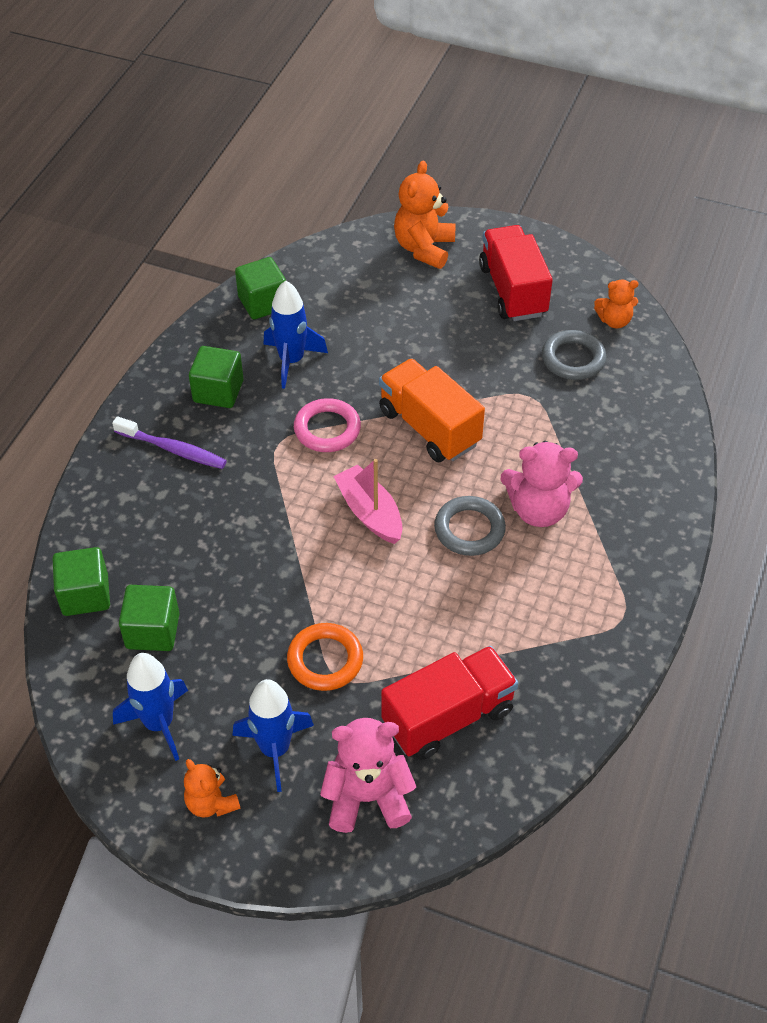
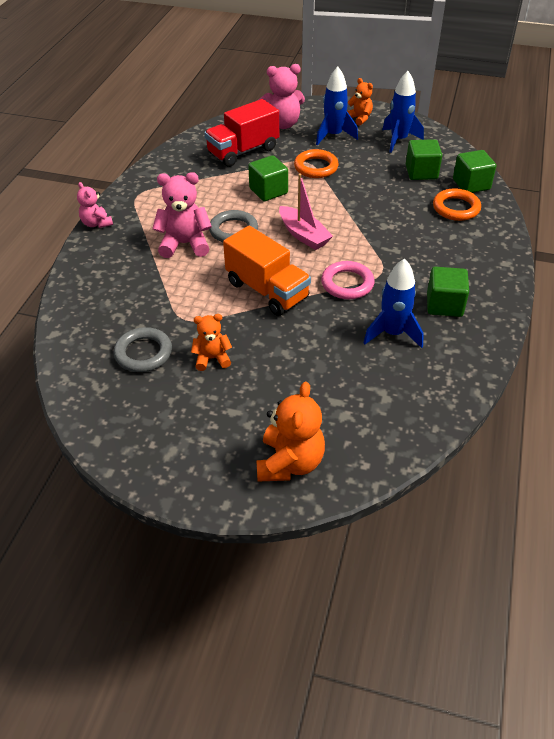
camera: 175 degrees right, 5 degrees down
purple toothbrush [112,416,227,469] -> none
green cube [235,257,286,319] -> green cube moved to [248,155,288,201]
red truck [479,225,553,321] -> none
orange teddy bear [594,279,639,329] -> orange teddy bear moved to [191,314,232,371]
none -> pink teddy bear [77,182,113,228]
none -> orange ring [433,188,481,221]

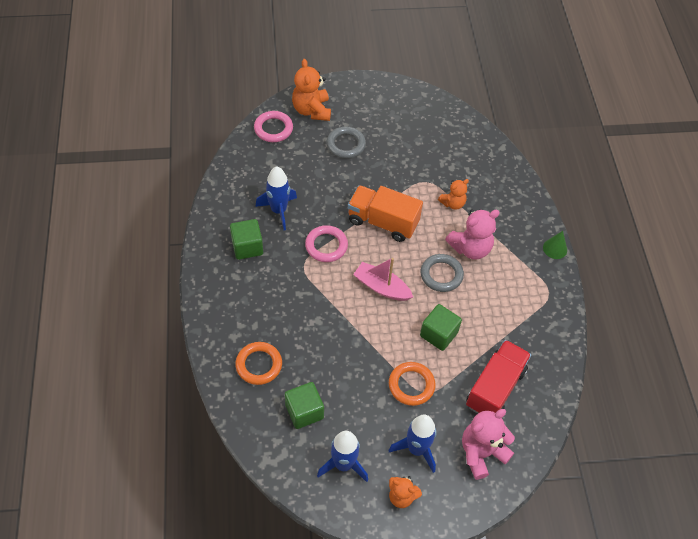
camera: 155 degrees right, 10 degrees up
pink teddy bear [77,182,113,228] -> green cone [543,231,567,259]
grey ring [114,327,172,372] -> grey ring moved to [326,127,366,159]
orange teddy bear [191,314,232,371] -> orange teddy bear moved to [438,179,469,210]
green cube [453,150,496,193] -> none
none -> pink ring [254,111,293,142]

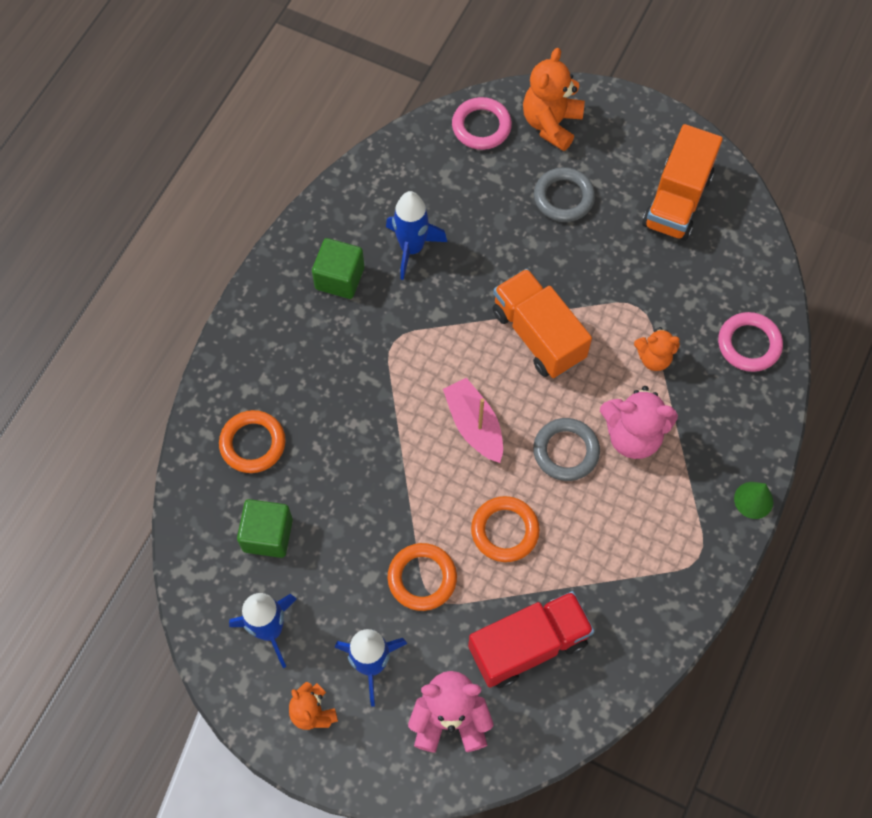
camera: 35 degrees right, 10 degrees up
pink ring [305,225,348,262] -> pink ring moved to [718,312,783,372]
green cube [420,304,462,351] -> orange ring [471,496,540,562]
none -> orange truck [642,124,723,241]

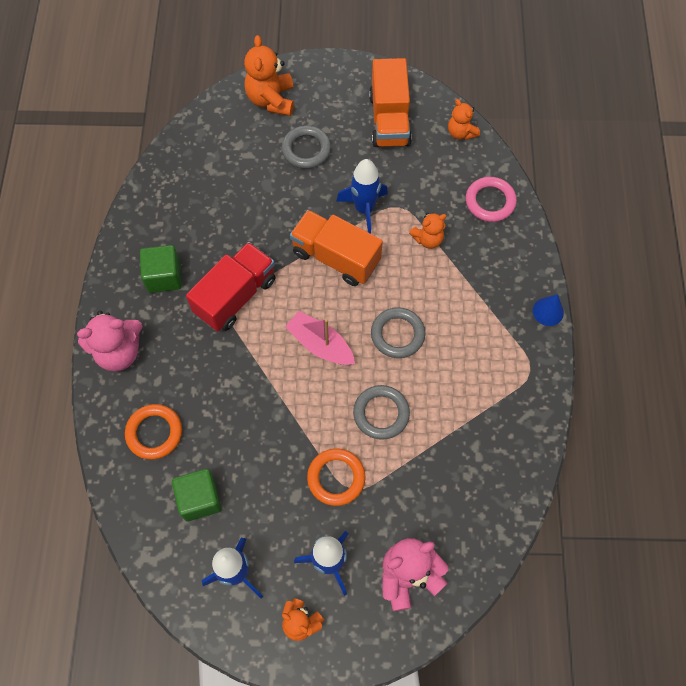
camera: 25 degrees left, 0 degrees up
blue rocket [386,191,447,280] -> blue rocket moved to [336,159,388,234]
pink ring [452,97,512,150] -> none
red truck [468,591,594,688] -> red truck moved to [186,242,276,332]
orange ring [471,496,540,562] -> grey ring [353,385,410,440]
pink teddy bear [600,386,678,459] -> pink teddy bear moved to [77,311,143,371]
green cone [734,482,773,519] -> blue cone [533,294,564,326]
none -> orange teddy bear [448,99,480,140]

